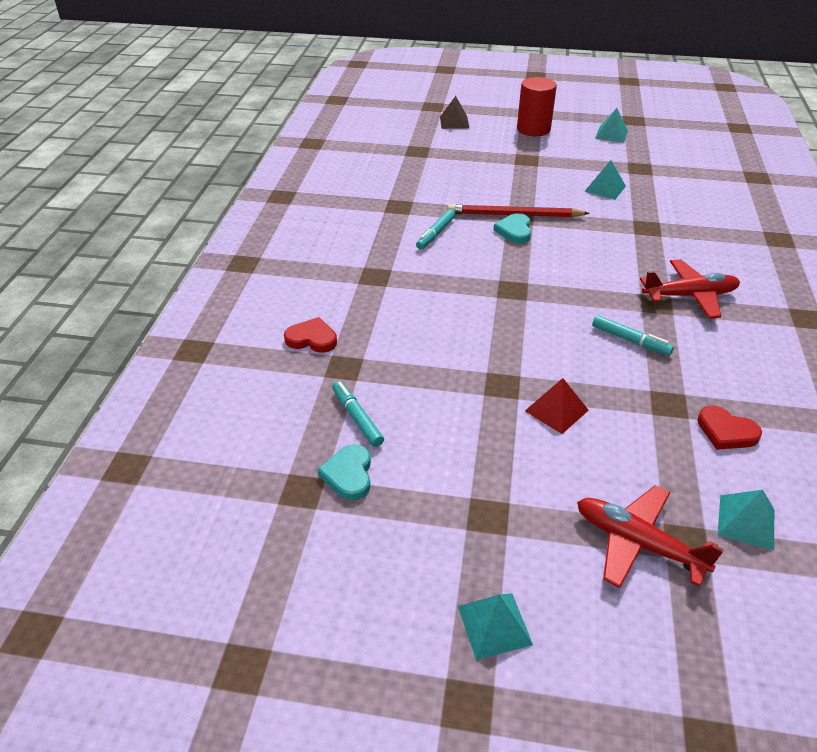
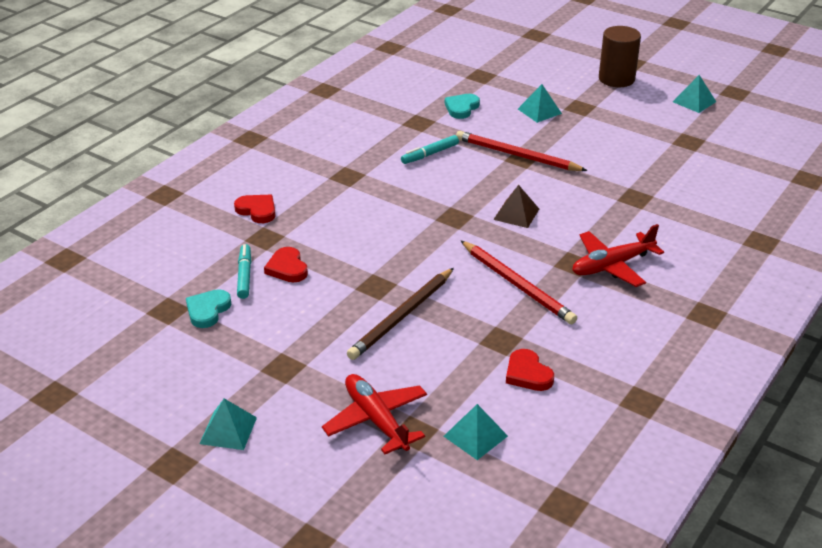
camera: 25 degrees right, 5 degrees down
brown pyramid [440,96,469,129] -> brown pyramid moved to [493,185,539,228]
turquoise heart [494,213,531,244] -> turquoise heart moved to [445,94,480,119]
red cylinder [517,77,557,136] -> brown cylinder [599,26,641,87]
red pyramid [525,378,589,434] -> brown pencil [347,268,454,360]
turquoise pyramid [584,160,626,200] -> turquoise pyramid moved to [518,84,562,123]
turquoise marker [592,315,674,356] -> red pencil [461,241,577,324]
red plane [640,259,740,319] -> red plane turned 135 degrees clockwise [572,224,664,287]
none -> red heart [264,247,308,283]

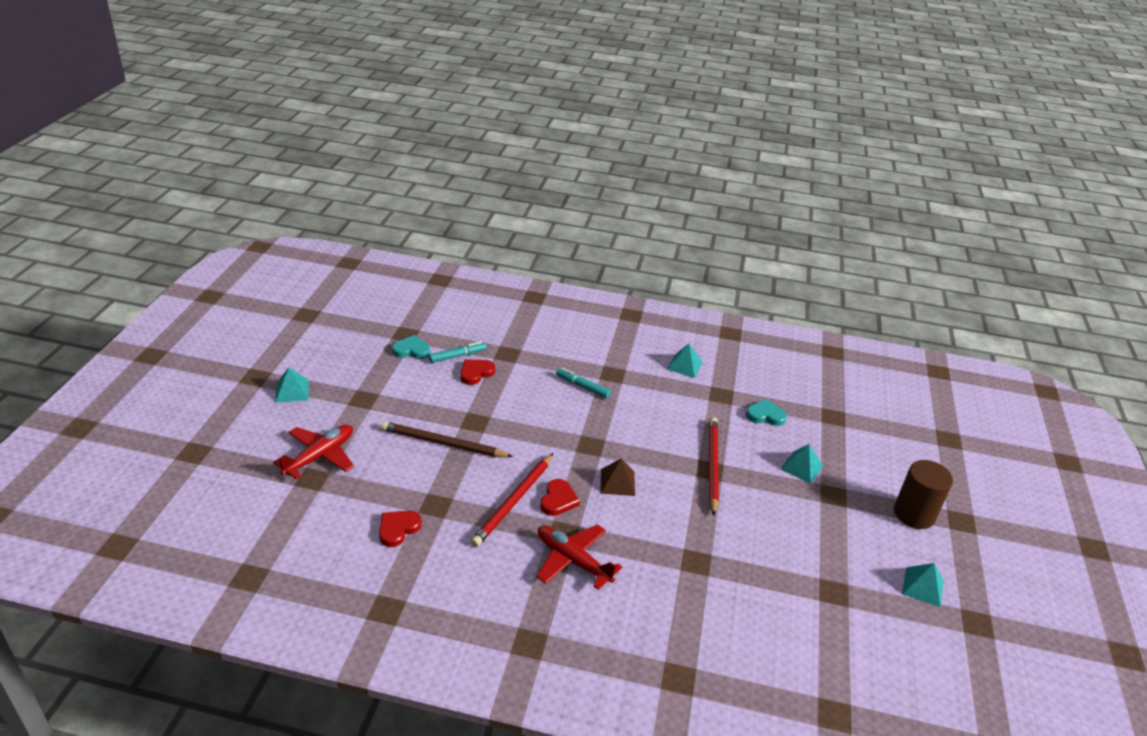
camera: 65 degrees right, 0 degrees up
red heart [234,195,276,223] -> red heart moved to [540,479,580,516]
turquoise marker [401,135,459,164] -> turquoise marker moved to [556,368,611,398]
turquoise pyramid [444,404,508,460] -> turquoise pyramid moved to [667,343,703,378]

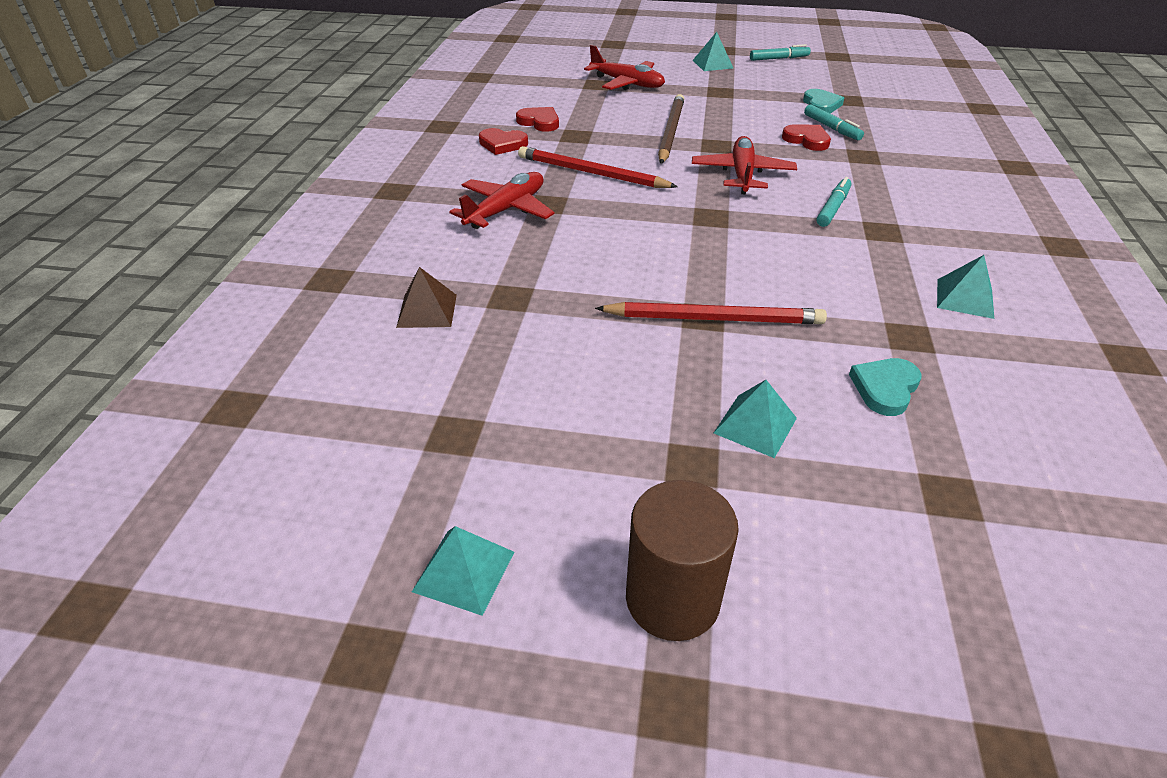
camera: 90 degrees right, 5 degrees up
red heart [540,479,580,516] -> red heart moved to [479,128,528,155]
brown pyramid [601,458,635,496] -> brown pyramid moved to [396,267,457,328]
turquoise heart [746,399,787,426] -> turquoise heart turned 150 degrees counterclockwise [849,358,922,416]
none -> red plane [692,136,797,194]
none -> turquoise marker [750,44,811,61]

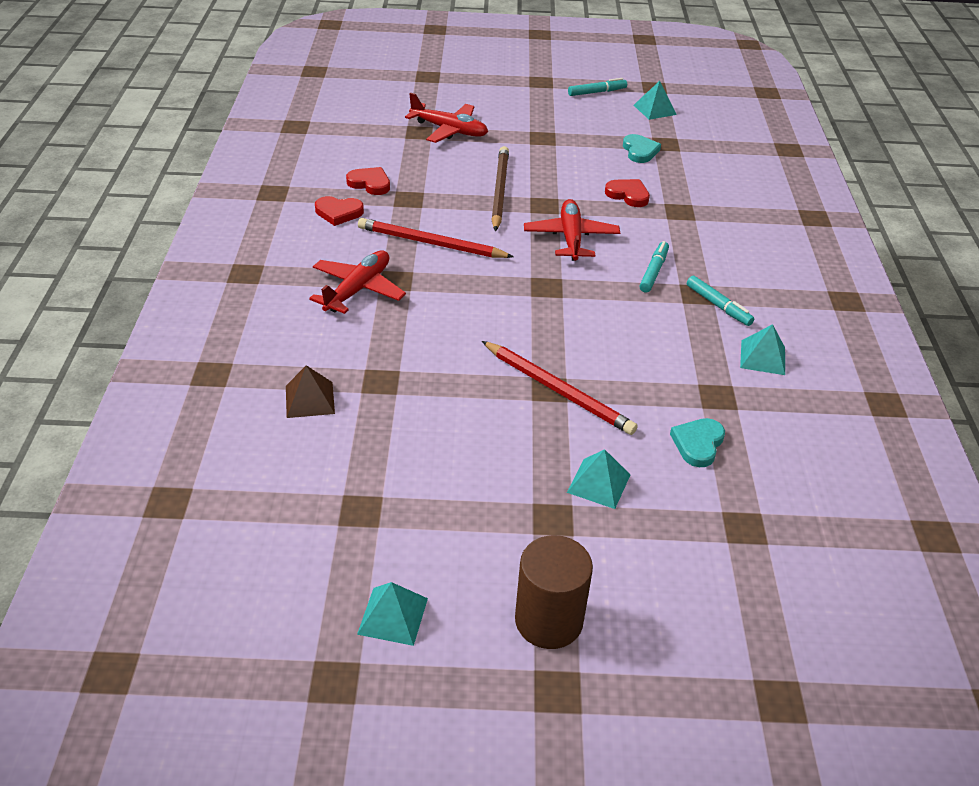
camera: 10 degrees left, 0 degrees up
red pencil [595,302,827,324] -> red pencil turned 45 degrees clockwise [482,341,638,435]
turquoise pyramid [693,32,733,71] -> turquoise pyramid moved to [634,81,677,120]
turquoise marker [804,104,864,140] -> turquoise marker moved to [687,276,754,326]

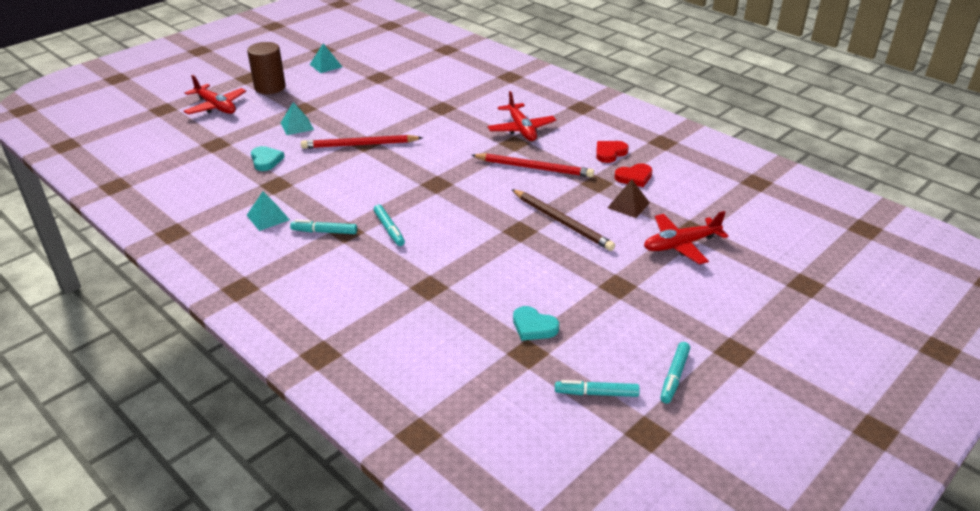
camera: 135 degrees right, 5 degrees down
brown pyramid [286,365,335,418] -> brown pyramid moved to [607,179,650,218]
red pencil [358,218,514,258] -> red pencil turned 45 degrees clockwise [472,153,594,177]
red plane [524,199,620,261] -> red plane moved to [184,75,246,115]
red heart [605,179,650,207] -> none
turquoise pyramid [634,81,677,120] -> turquoise marker [555,380,640,397]

